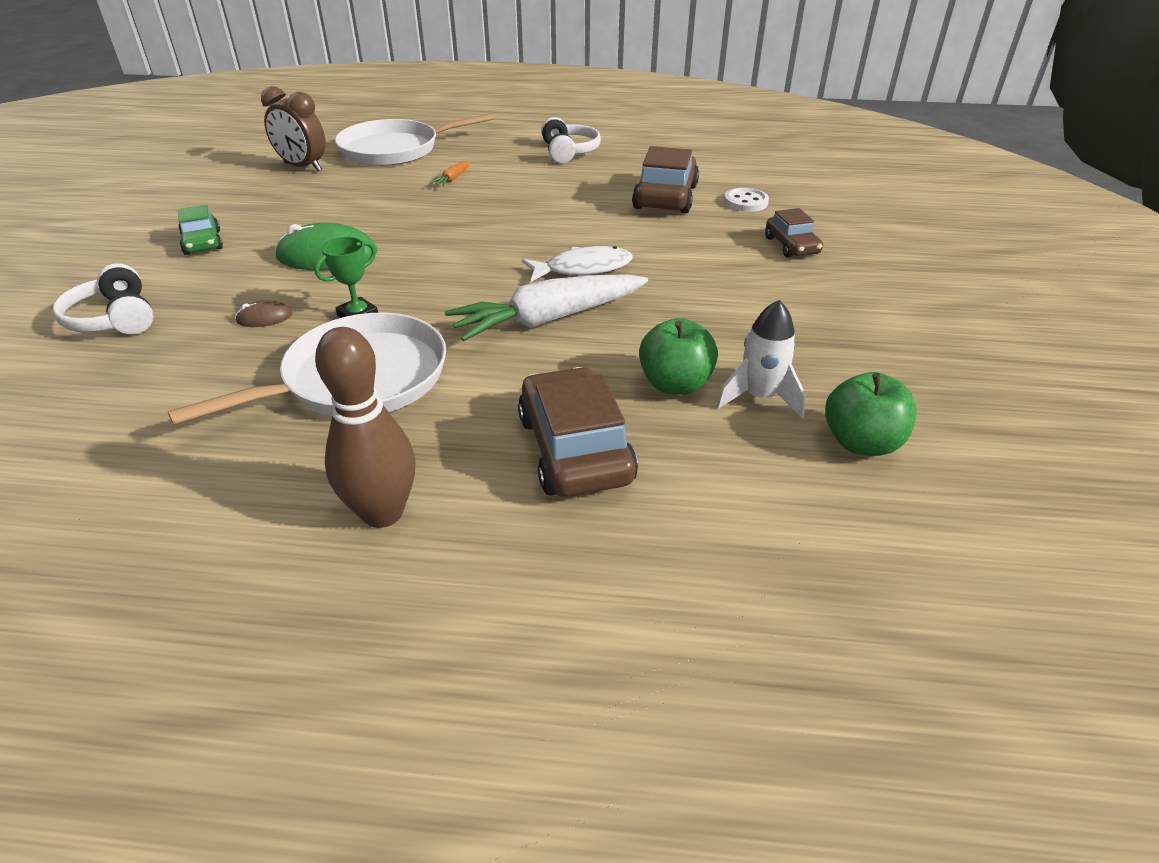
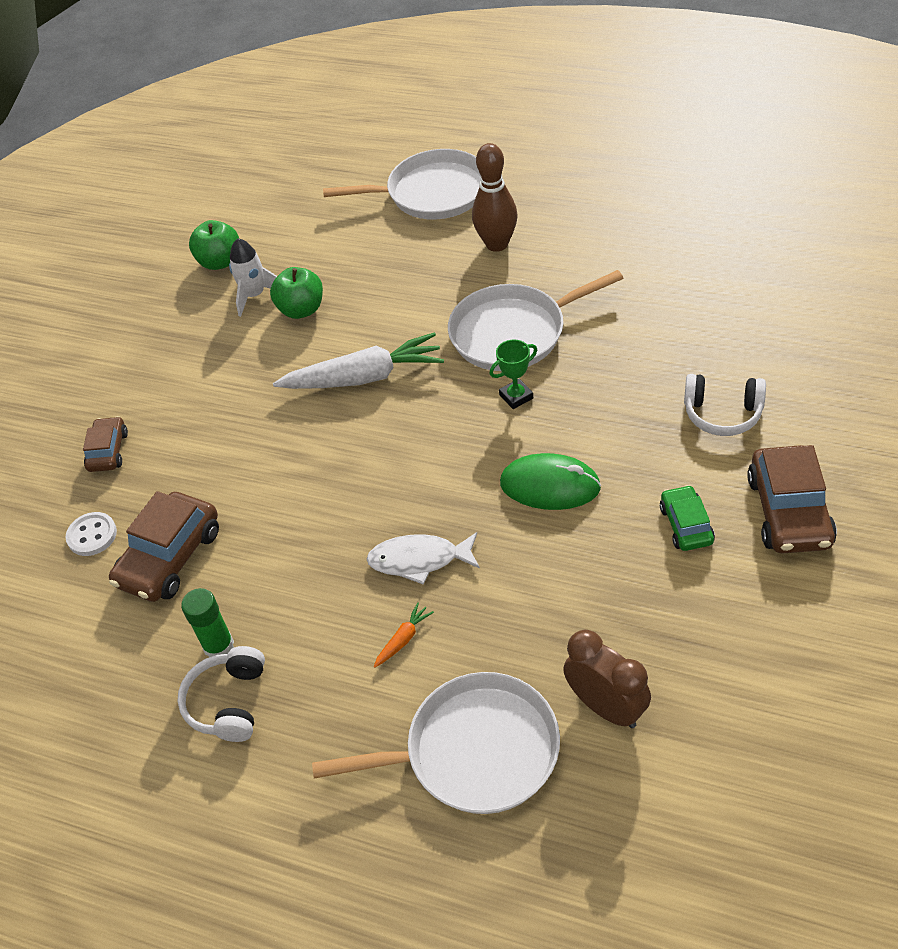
camera: 160 degrees left, 10 degrees up
white headphones [52,263,154,334] -> white headphones turned 120 degrees clockwise [684,374,766,436]
brown mouse [235,300,292,327] -> none
brown car [518,367,638,497] -> brown car moved to [747,445,837,553]
white fish [522,246,633,282] -> white fish moved to [367,532,480,585]
none -> green glue stick [181,588,234,657]
none -> white pan [323,149,481,219]

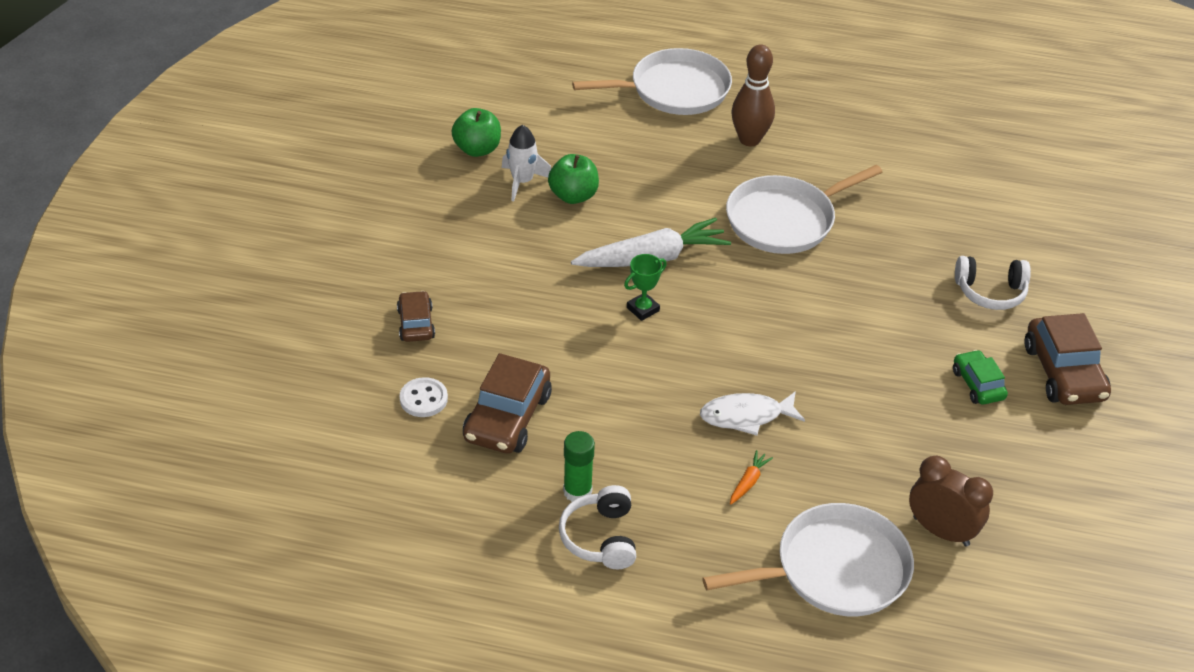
camera: 15 degrees left, 5 degrees down
green trophy [490,339,537,409] -> green trophy moved to [624,254,667,321]
green mouse [500,453,601,510] -> none

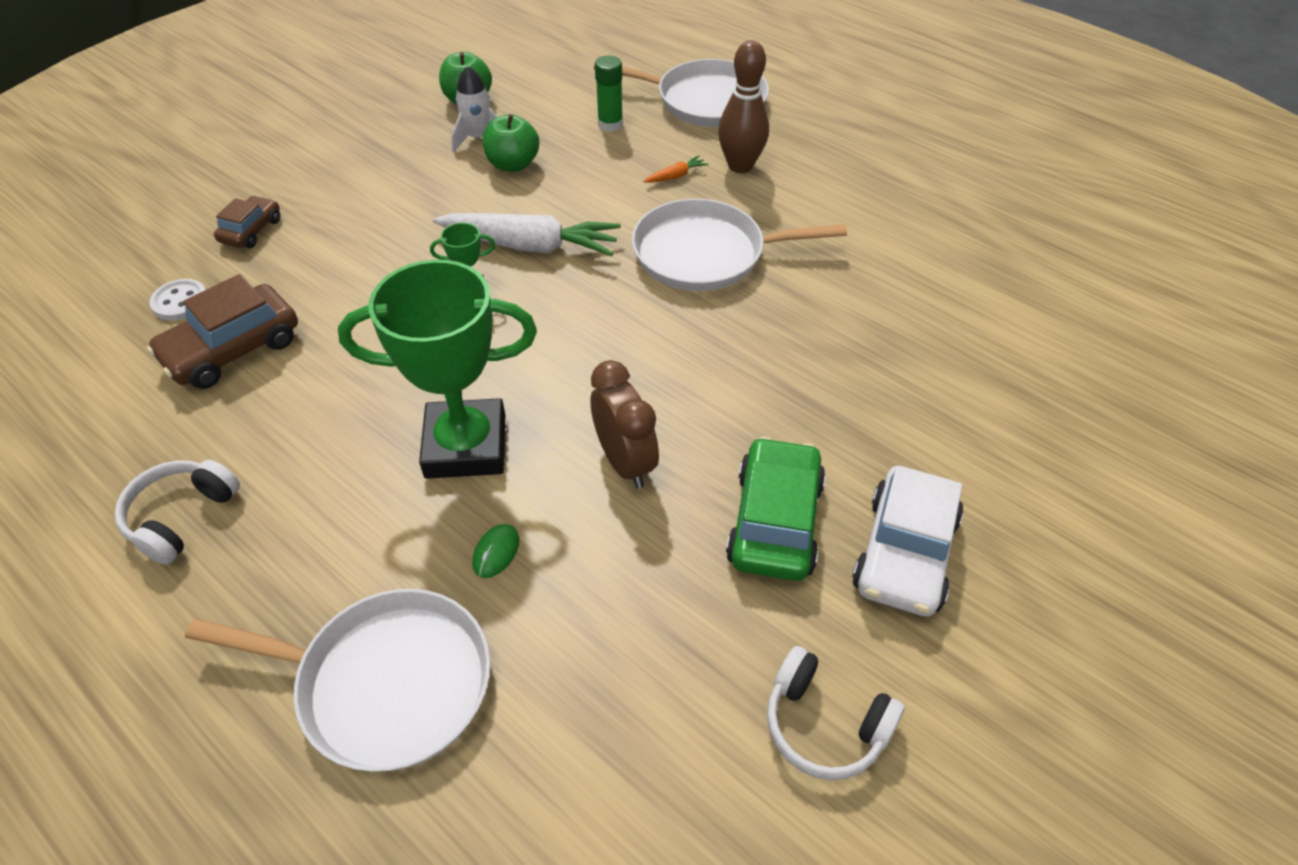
camera: 30 degrees right, 5 degrees up
green glue stick [563,431,595,502] -> green glue stick moved to [595,56,623,132]
white fish [700,391,805,436] -> green trophy [338,260,537,479]
orange carrot [730,450,773,504] -> orange carrot moved to [643,155,709,183]
brown clock [909,456,993,546] -> brown clock moved to [591,360,659,489]
green car [953,350,1008,405] -> green car [726,437,826,581], size x1.71
white headphones [955,256,1031,310] -> white headphones moved to [767,646,905,780]
brown car [1025,313,1111,405] -> white car [852,466,964,616]
none -> green mouse [472,524,519,578]

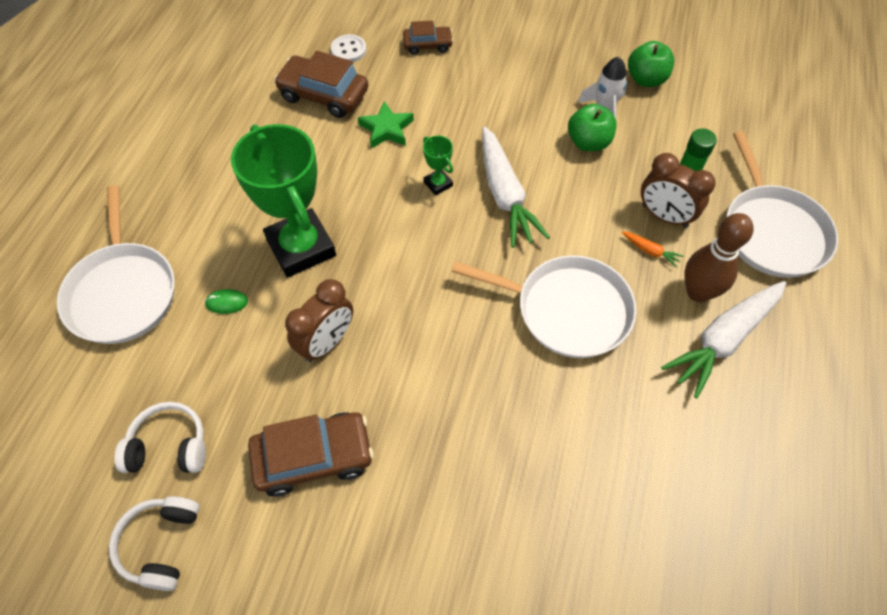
camera: 65 degrees right, 10 degrees up
white headphones [114,460,240,565] -> white headphones moved to [115,402,206,473]
white pan [632,199,847,291] -> white pan turned 135 degrees clockwise [452,255,636,358]
green car [726,437,826,581] -> brown car [248,412,374,497]
white car [852,466,964,616] -> none
none -> green star [358,101,414,148]
none -> brown clock [641,153,716,228]
none -> white carrot [661,281,787,398]

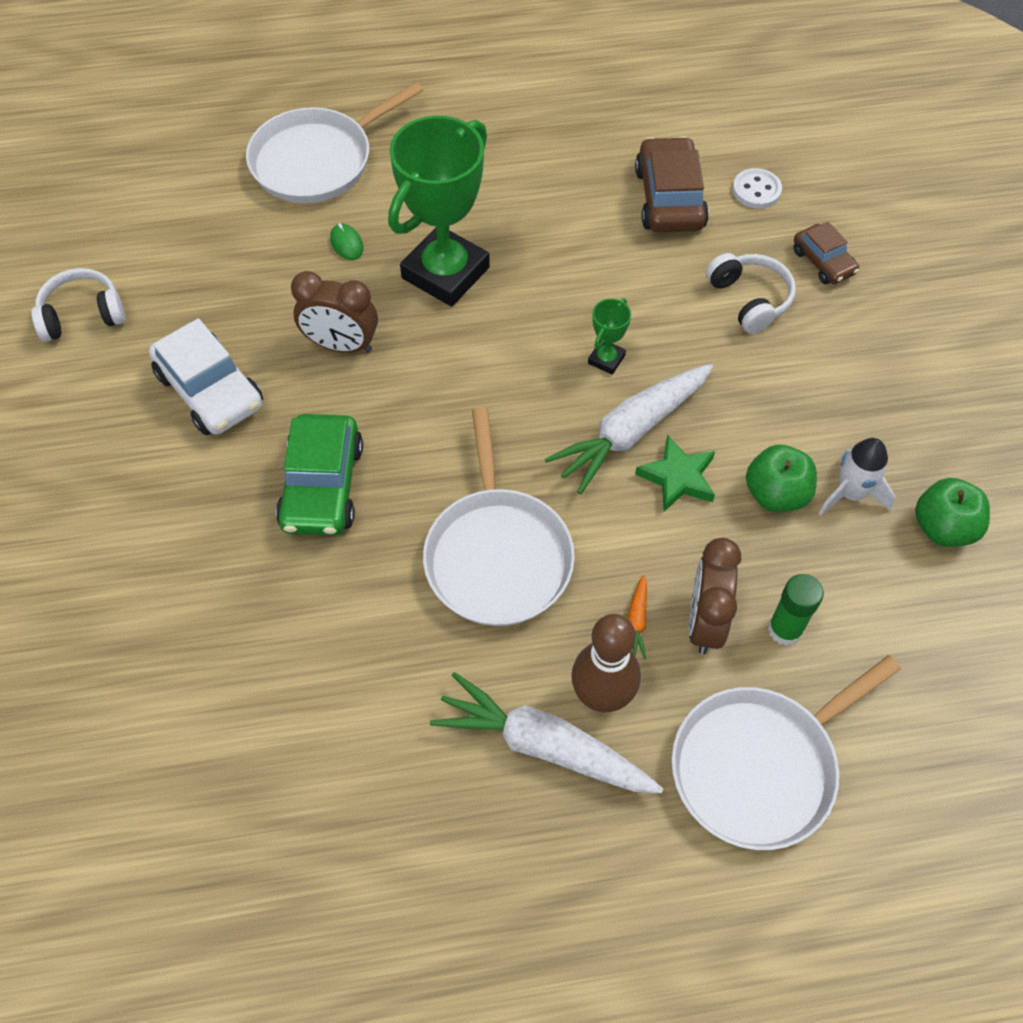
camera: 65 degrees right, 0 degrees up
white headphones [115,402,206,473] -> white headphones moved to [706,253,796,334]
brown car [248,412,374,497] -> white car [149,318,263,435]
green star [358,101,414,148] -> green star moved to [635,435,715,512]
none -> green car [276,414,363,536]

